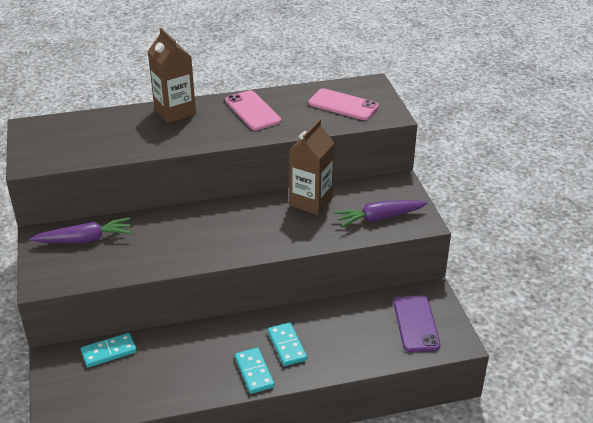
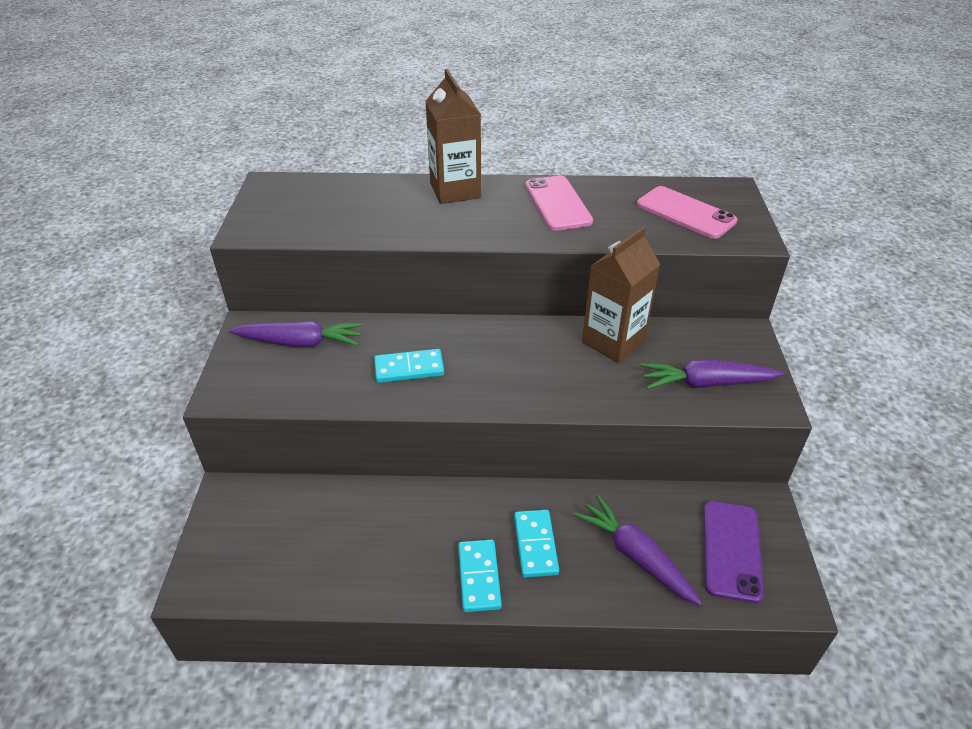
camera: 15 degrees right, 5 degrees up
turquoise domino [81,333,137,367] -> turquoise domino moved to [374,349,444,383]
none -> purple carrot [574,495,702,606]

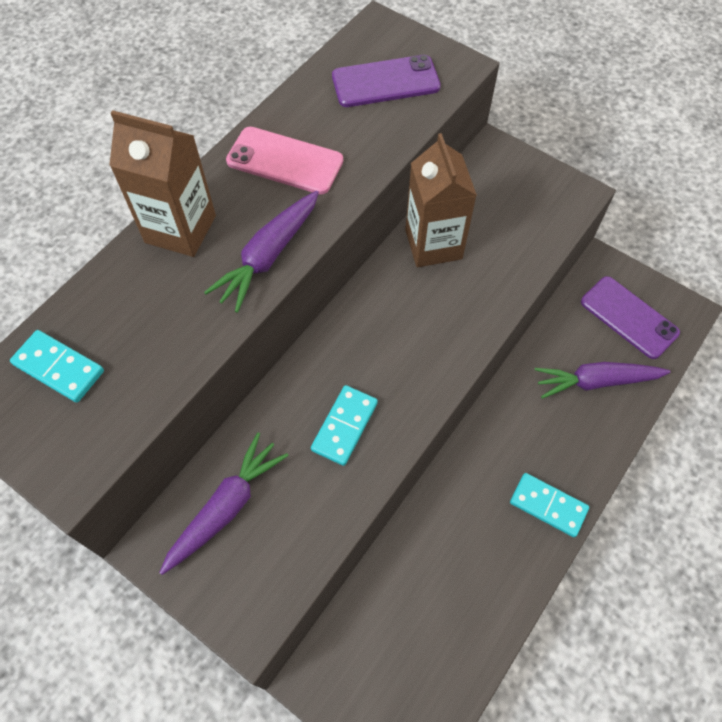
camera: 55 degrees left, 20 degrees up
turquoise domino [514,510,559,578] -> turquoise domino moved to [10,330,104,403]
pink phone [637,186,737,239] -> purple phone [332,55,441,107]
purple carrot [640,360,784,389] -> purple carrot moved to [204,191,319,313]

